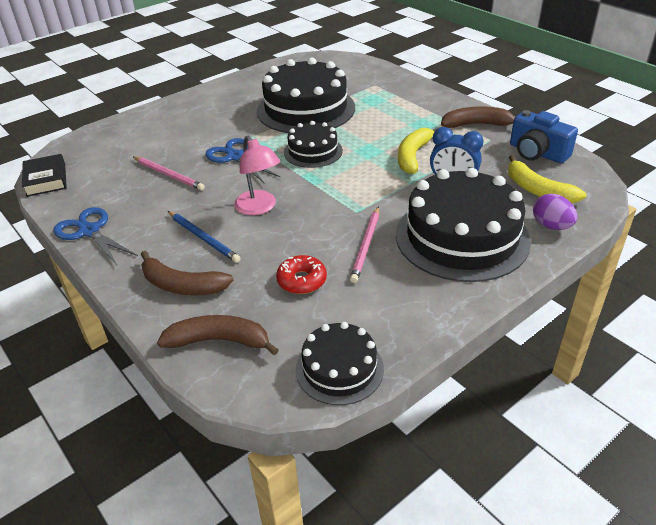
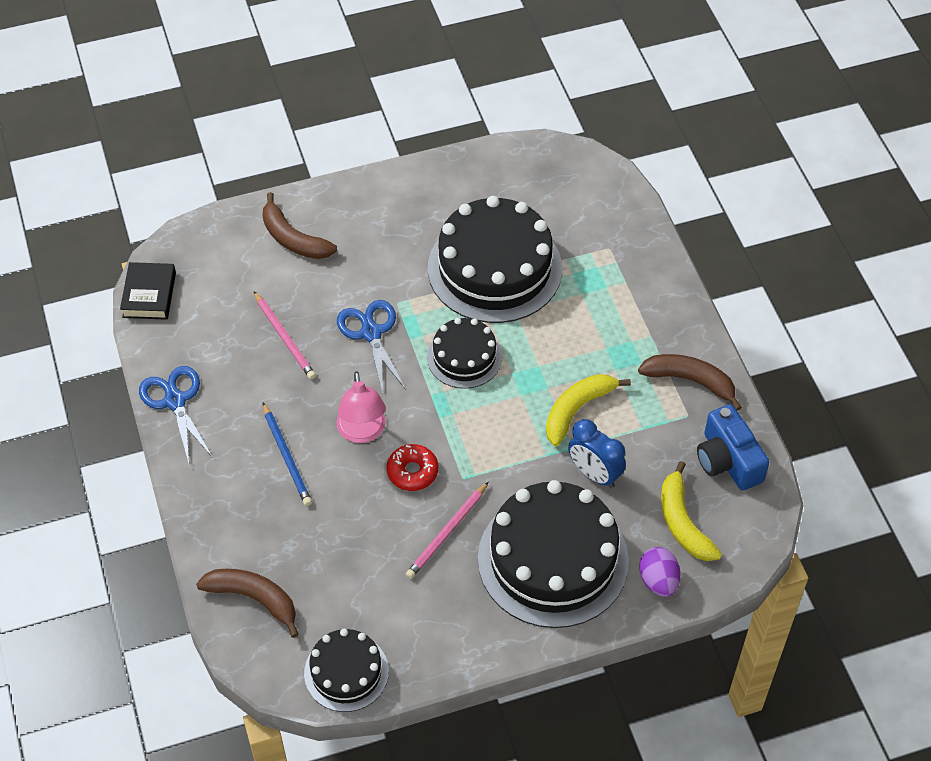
camera: 20 degrees right, 15 degrees up
brown banana [141,251,233,295] -> brown banana moved to [263,192,337,259]
red donut [276,255,327,294] -> red donut moved to [386,444,438,491]

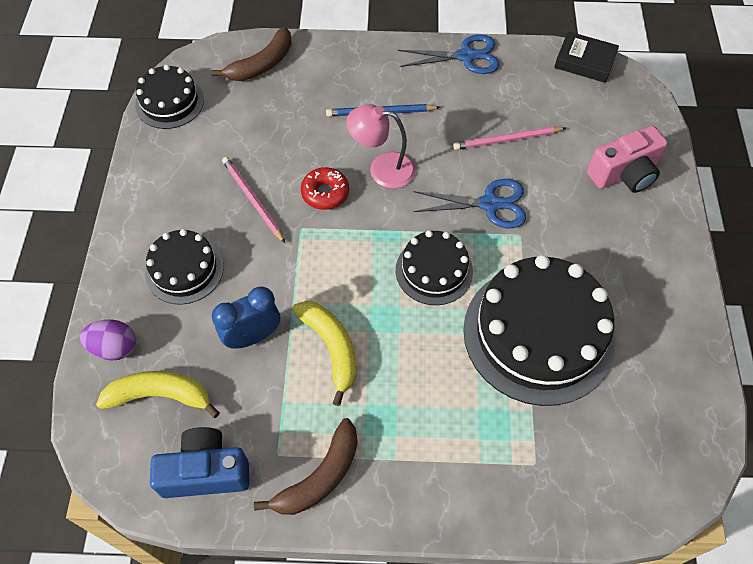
camera: 110 degrees right, 5 degrees up
brown banana [263,192,337,259] -> pink camera [587,126,668,193]
black cake [478,480,629,628] -> black cake [145,229,224,305], size x0.54

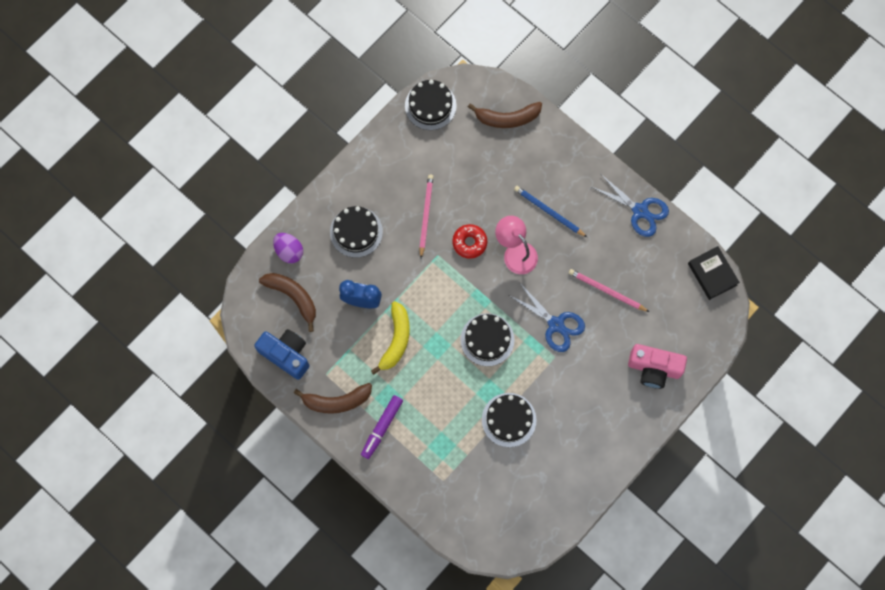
camera: 40 degrees right, 15 degrees up
yellow banana [96,371,220,418] -> brown banana [259,273,316,332]
black cake [463,255,615,406] -> black cake [482,393,536,447], size x0.54
none -> purple marker [361,395,403,459]

